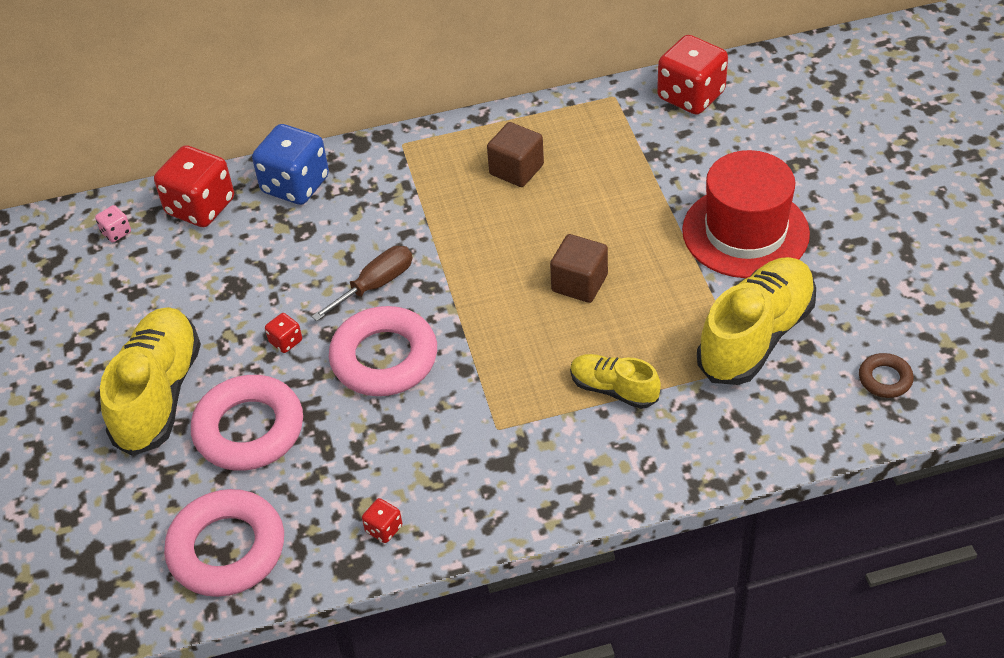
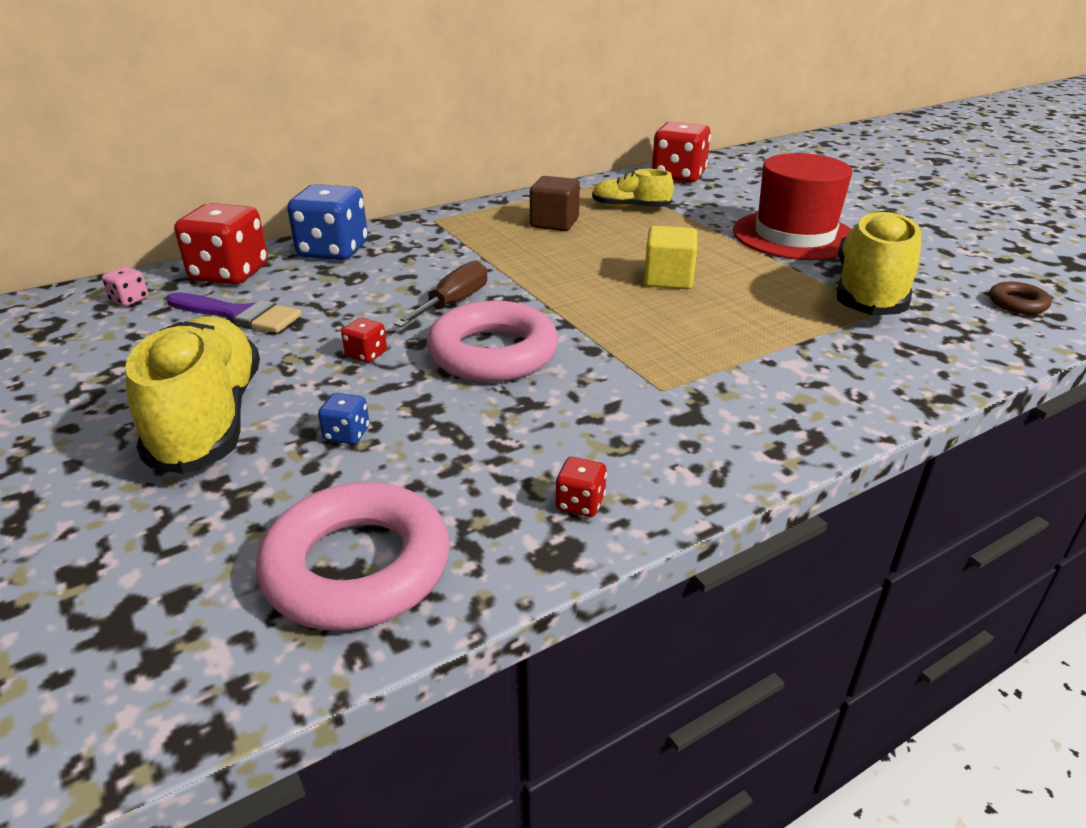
camera: 20 degrees left, 15 degrees down
pink ring [191,375,303,471] -> blue dice [318,393,370,444]
brown cube [550,234,608,303] -> yellow cube [644,226,697,289]
yellow shoe [570,354,661,409] -> yellow shoe moved to [592,169,674,208]
none -> purple brush [167,292,301,333]

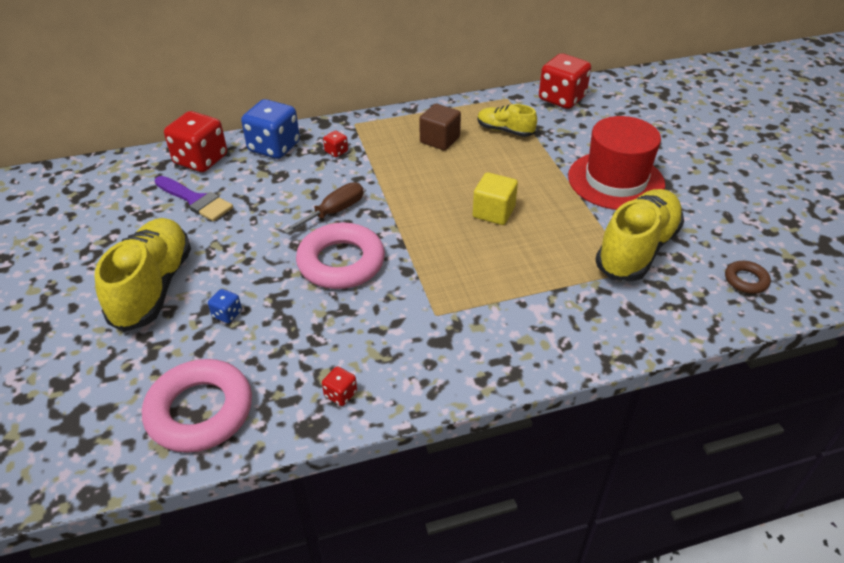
camera: 15 degrees right, 10 degrees up
pink dice [102,267,148,306] -> none
red dice [341,318,387,363] -> red dice moved to [323,131,348,157]

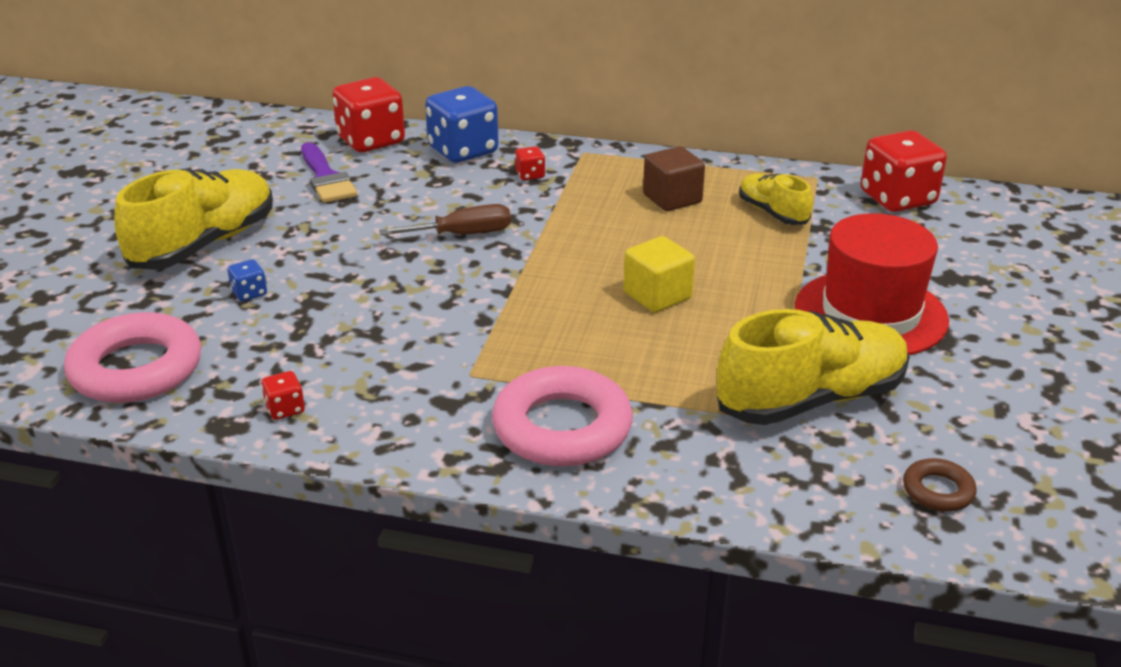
camera: 30 degrees right, 10 degrees down
pink ring [296,222,385,289] -> pink ring moved to [492,366,633,466]

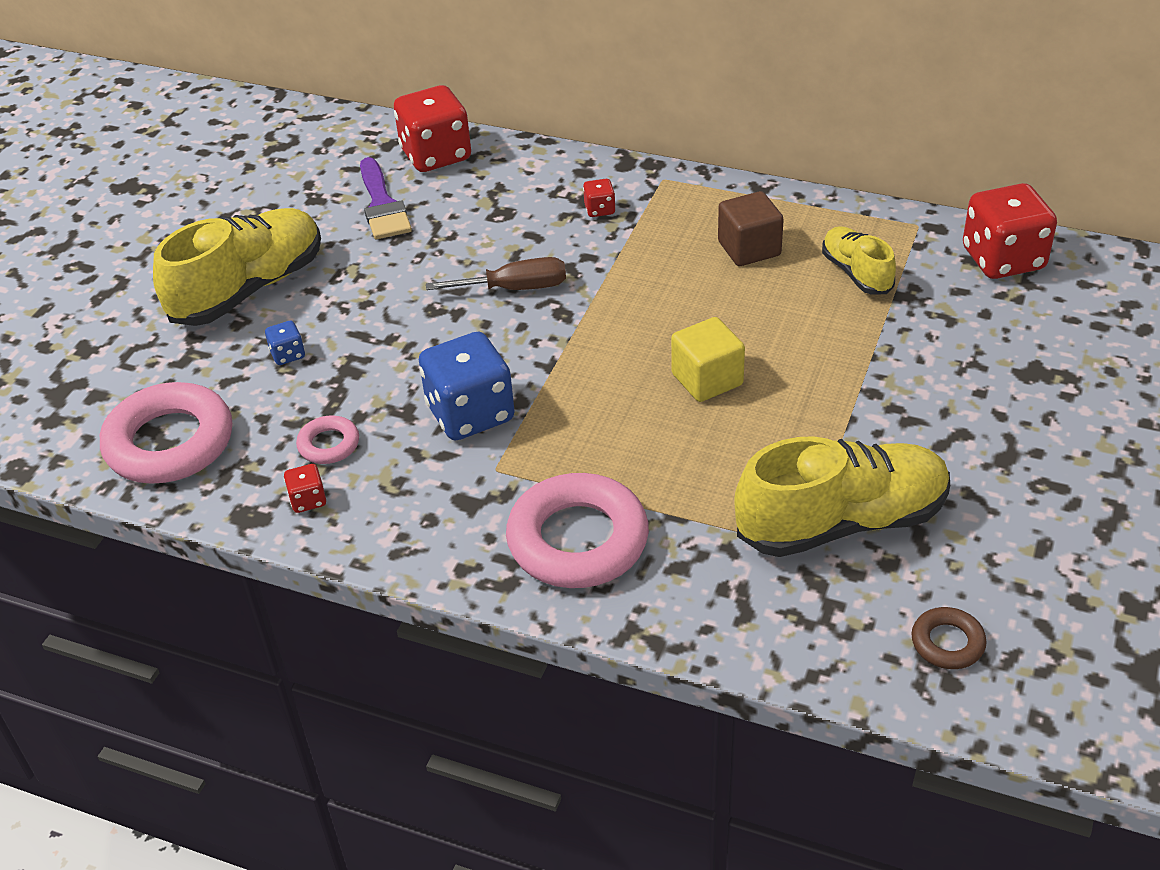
camera: 10 degrees right, 10 degrees up
blue dice [425,86,499,163] -> blue dice moved to [419,332,515,440]
red hat [795,213,949,355] -> none
none -> pink ring [296,415,359,464]

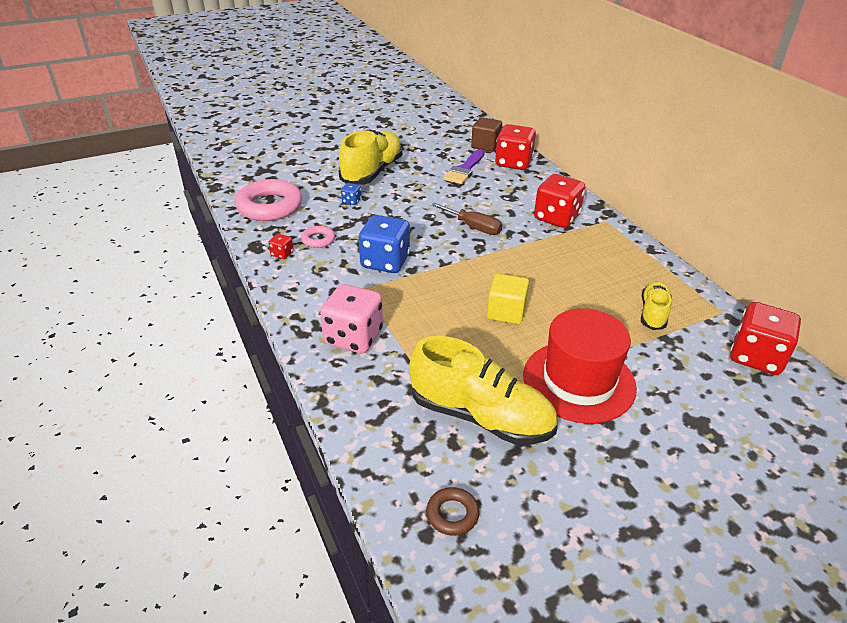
camera: 40 degrees right, 5 degrees down
yellow shoe [153,208,321,326] -> yellow shoe turned 60 degrees counterclockwise [339,129,402,185]
pink ring [506,473,649,588] -> pink dice [320,284,383,353]
red dice [583,179,616,217] -> red dice [534,174,585,228], size x2.27
brown cube [718,191,784,266] -> brown cube moved to [471,117,502,152]
none -> red hat [523,308,637,424]

